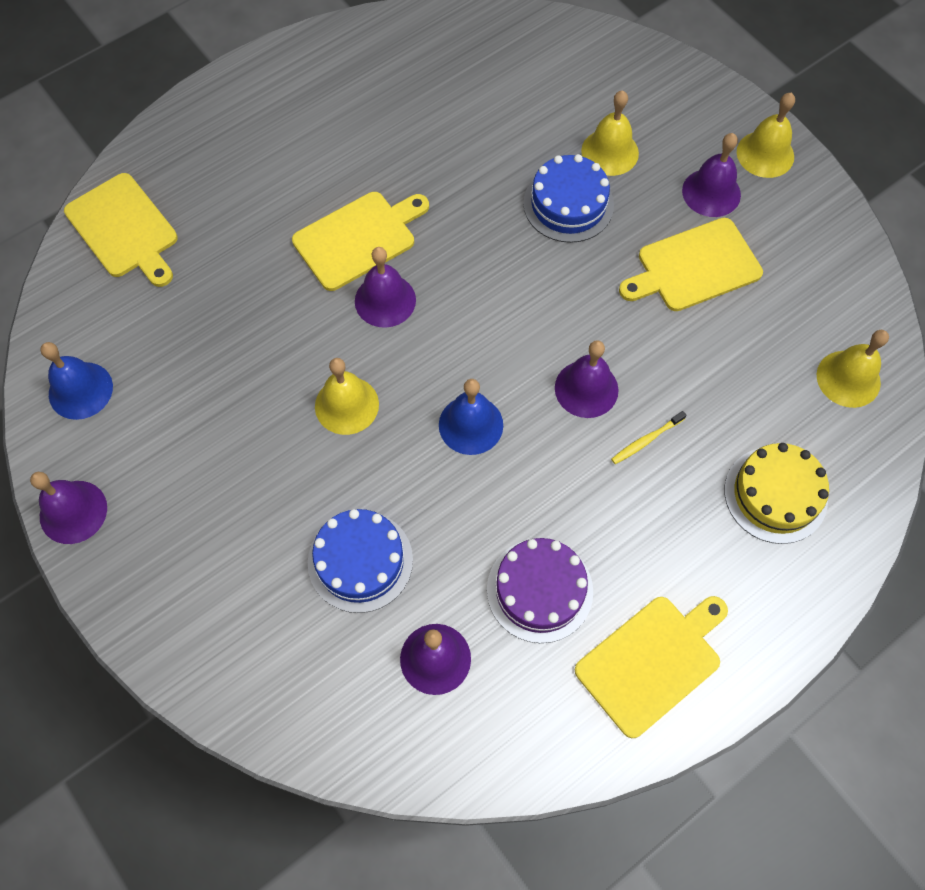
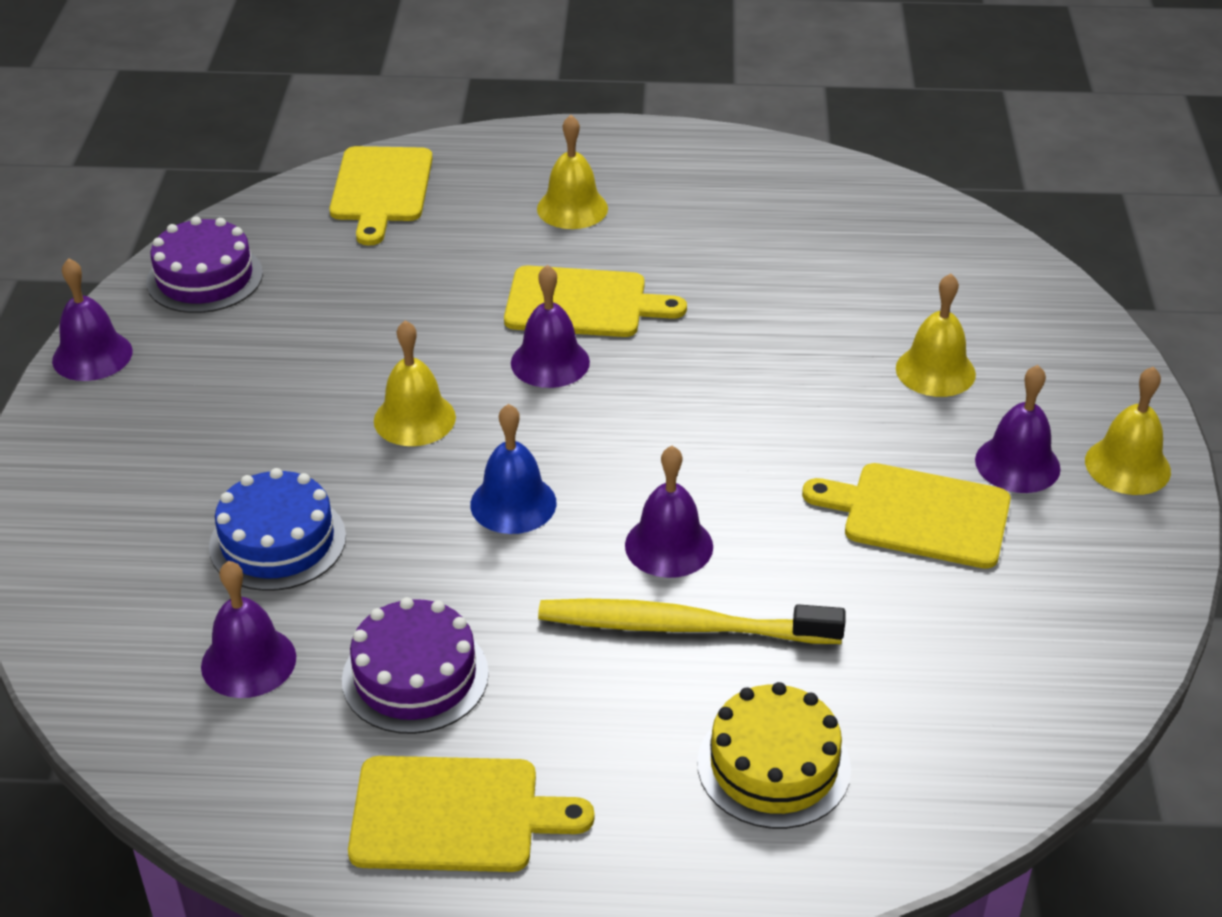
camera: 40 degrees right, 25 degrees down
blue bell [40,342,113,420] -> purple cake [146,217,263,313]
blue cake [523,154,614,243] -> none
yellow toothbrush [611,411,686,464] -> yellow toothbrush [538,599,846,644], size x2.40
yellow bell [817,330,889,408] -> yellow bell moved to [537,115,608,229]

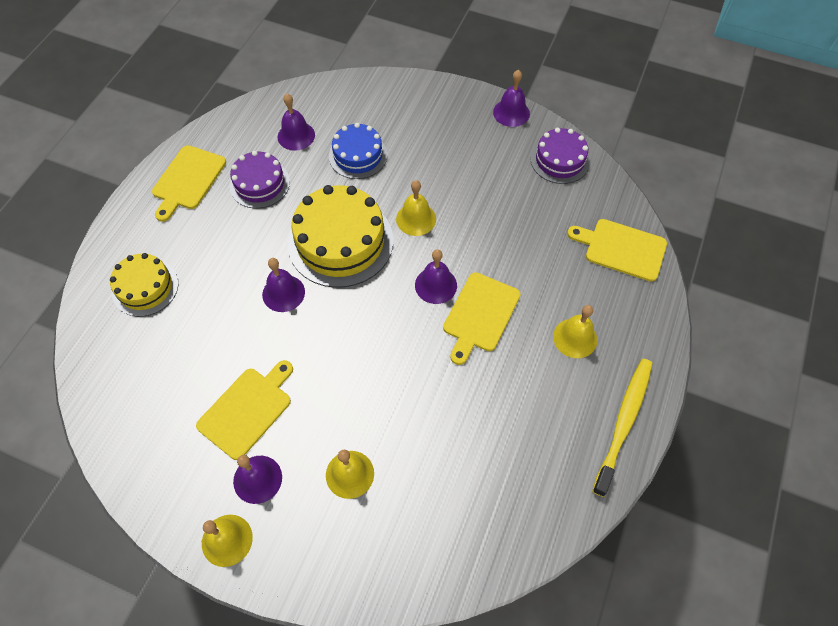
camera: 110 degrees right, 20 degrees up
blue bell [470,404,557,534] -> yellow cake [288,185,393,288]
yellow toothbrush [538,599,846,644] -> yellow toothbrush moved to [592,359,653,497]

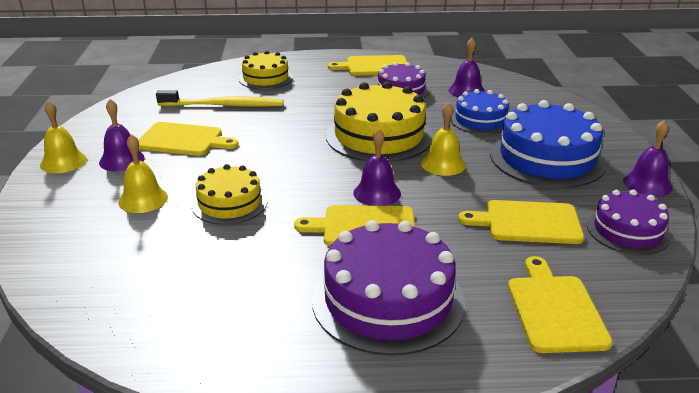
camera: 65 degrees right, 30 degrees down
purple bell [262,258,305,312] -> none
yellow bell [553,305,597,358] -> purple cake [312,220,465,356]
yellow toothbrush [592,359,653,497] -> yellow toothbrush moved to [156,90,284,107]
none -> yellow cake [192,164,268,225]
none -> yellow cutting board [458,200,584,244]
none -> blue cake [490,100,607,188]

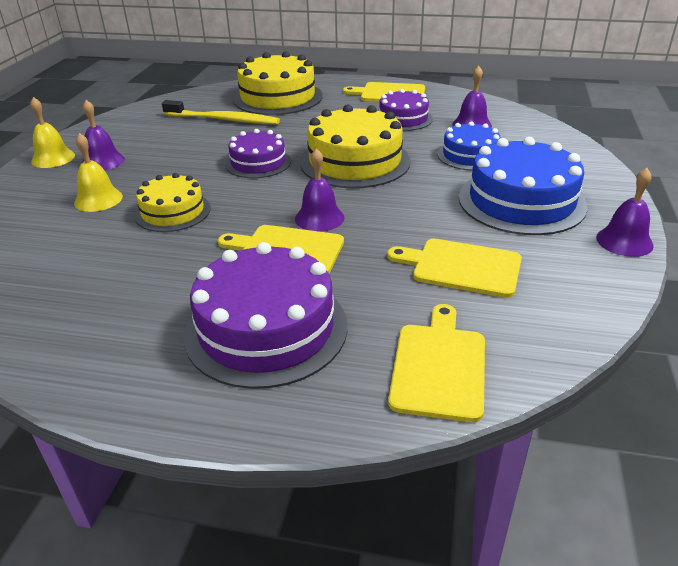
camera: 15 degrees right, 5 degrees up
yellow cutting board [139,122,239,156] -> none
yellow cake [238,51,293,89] -> yellow cake [233,51,323,115], size x1.68
yellow bell [421,102,466,176] -> none
purple cake [587,190,671,255] -> purple cake moved to [225,129,291,178]

